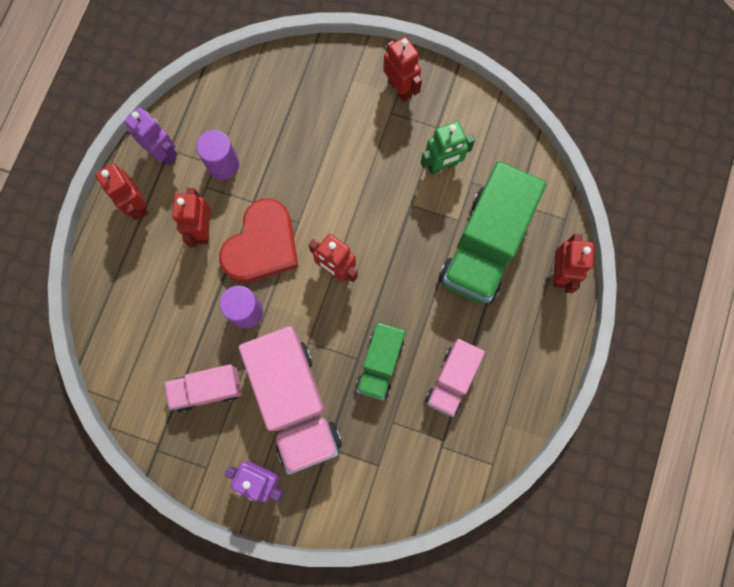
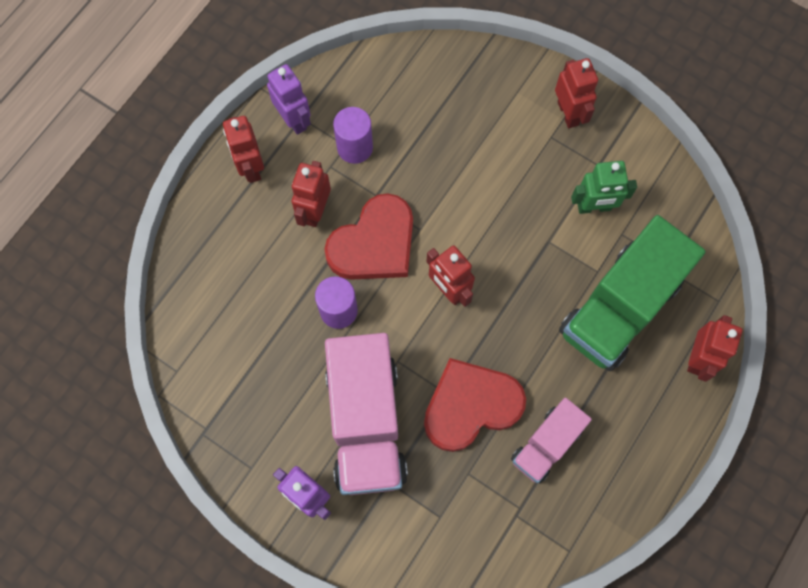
camera: 15 degrees right, 5 degrees down
pink truck [164,364,242,413] -> none
green truck [356,323,405,400] -> red heart [424,358,526,452]

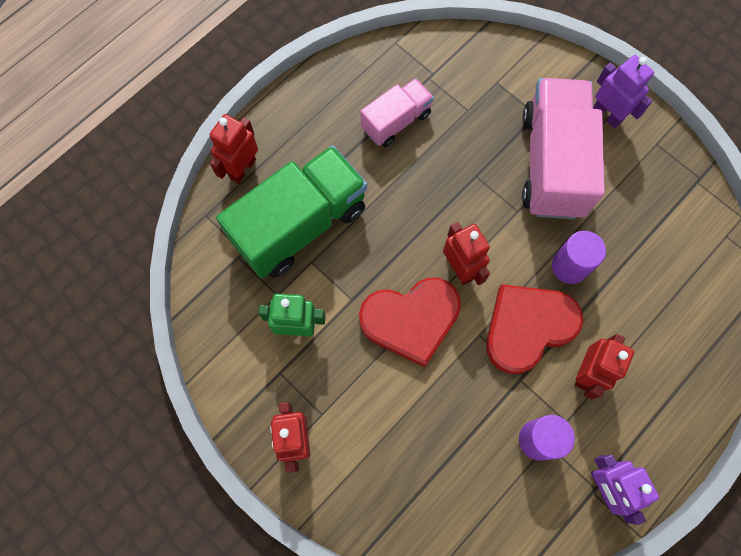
camera: 170 degrees left, 0 degrees up
red robot [223,116,264,183] -> none
red heart [424,358,526,452] -> red heart moved to [359,278,461,367]

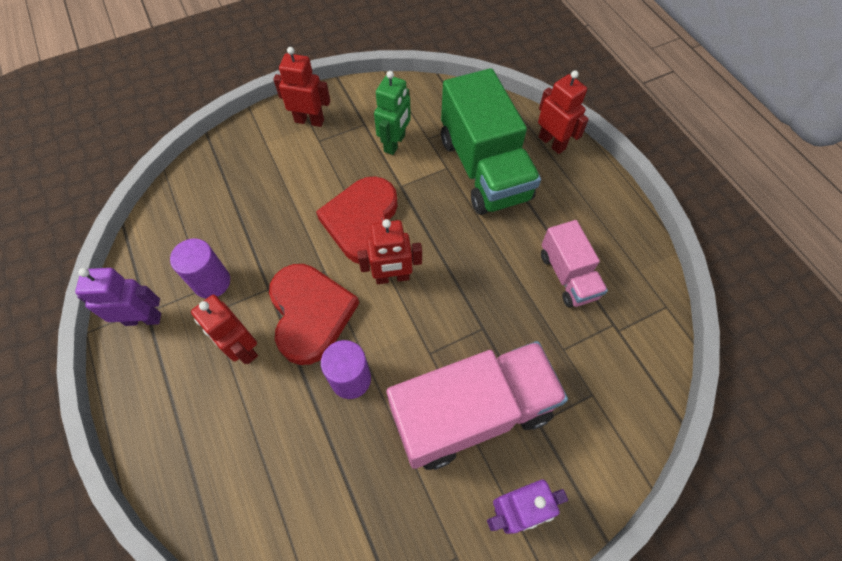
camera: 110 degrees right, 10 degrees down
pink truck [522,78,605,219] -> pink truck turned 45 degrees counterclockwise [386,341,568,470]

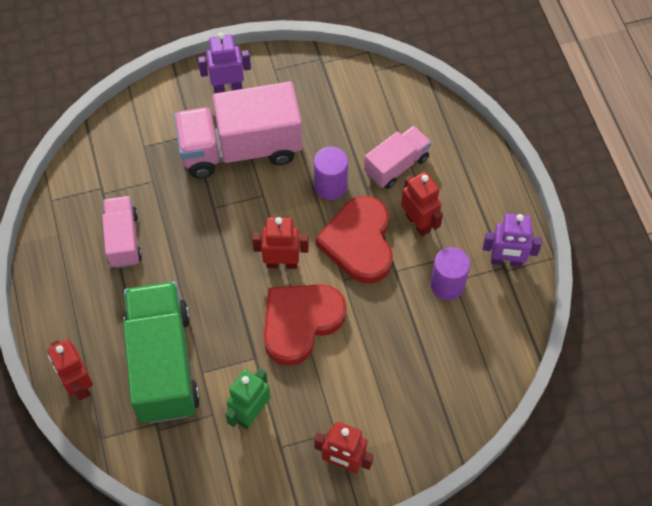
camera: 170 degrees left, 0 degrees up
red heart [316,176,398,265] -> red heart turned 150 degrees counterclockwise [264,284,347,366]
none -> pink truck [364,125,432,189]

